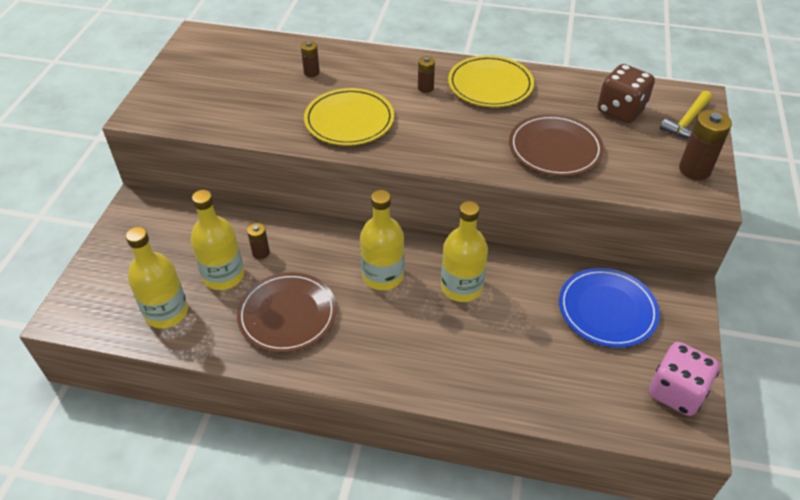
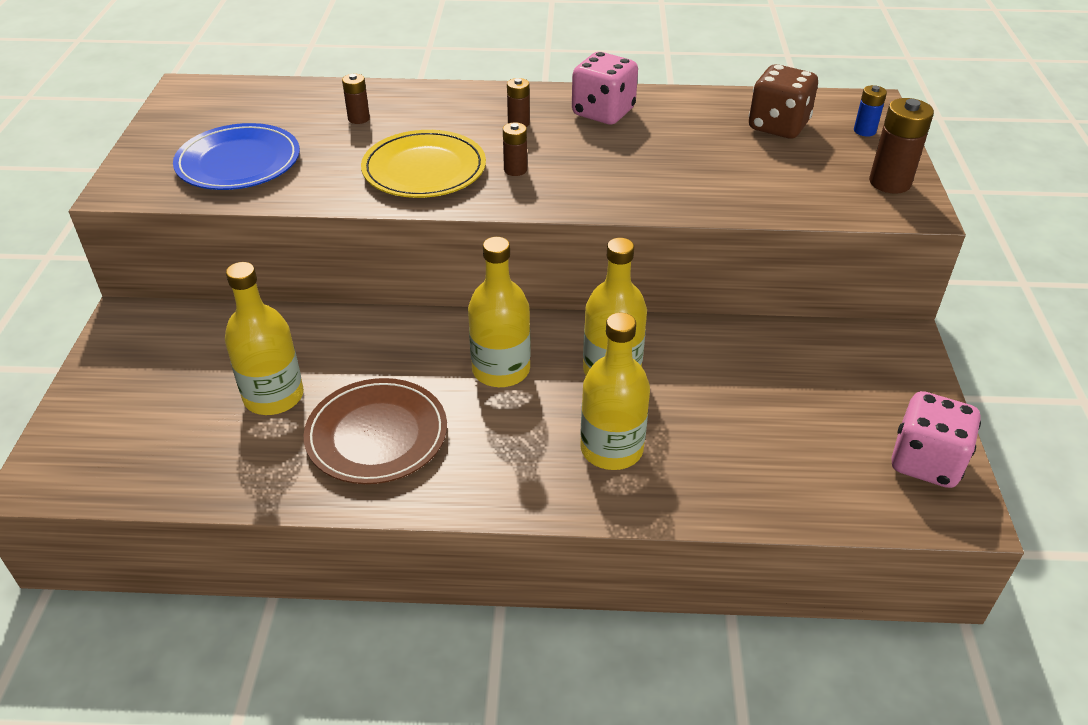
camera: 10 degrees left, 5 degrees down
yellow bottle [126,227,188,328] -> yellow bottle moved to [580,313,650,470]
brown battery [247,223,270,259] -> brown battery moved to [503,122,527,176]
yellow plate [448,55,534,107] -> pink dice [572,52,638,124]
brown plate [509,114,604,176] -> none
blue plate [559,268,660,348] -> blue plate moved to [173,123,300,190]
yellow hammer [660,91,712,138] -> blue battery [854,85,887,137]

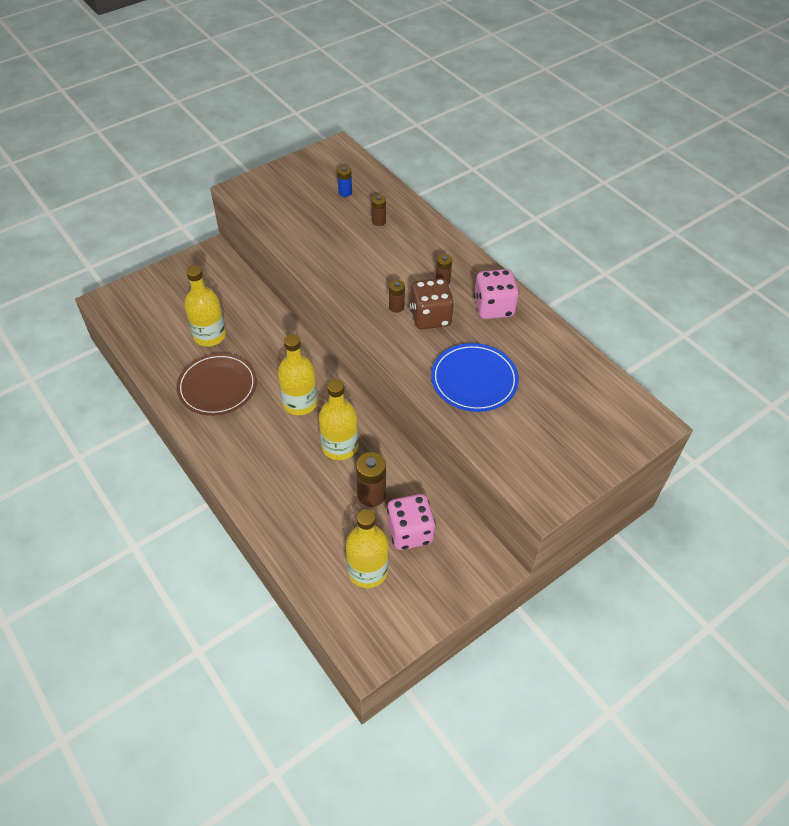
camera: 50 degrees right, 10 degrees up
blue plate [173,123,300,190] -> blue plate moved to [431,343,519,412]
yellow plate [361,130,486,198] -> none
yellow bottle [580,313,650,470] -> yellow bottle moved to [346,509,389,588]
brown dice [749,64,818,138] -> brown dice moved to [410,278,454,329]
blue battery [854,85,887,137] -> blue battery moved to [337,166,352,197]
brown battery [869,98,934,194] -> brown battery moved to [356,452,386,507]
pink dice [892,391,981,488] -> pink dice moved to [387,494,436,550]

